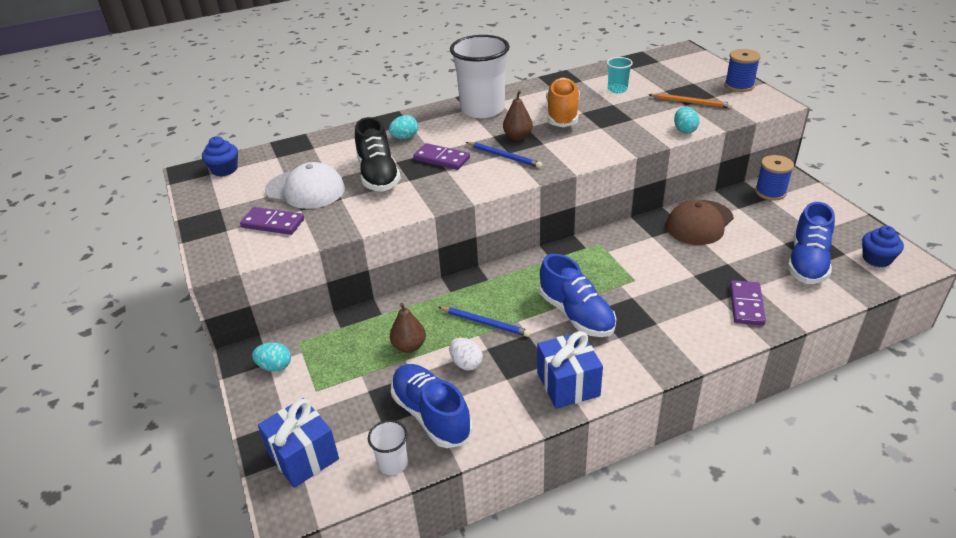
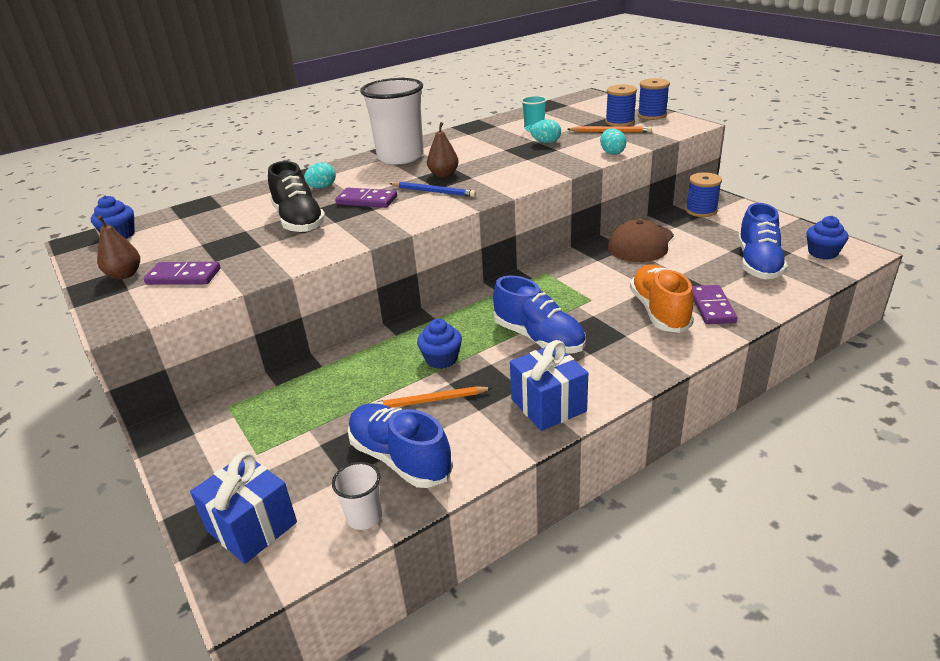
camera: 10 degrees left, 5 degrees down
turquoise egg [252,342,291,372] -> turquoise egg moved to [530,119,561,143]
white cap [265,162,345,209] -> none
brown pear [390,303,426,353] -> brown pear moved to [97,216,140,279]
blue pencil [438,307,531,337] -> blue cupcake [417,319,462,369]
white egg [449,338,483,371] -> orange pencil [371,386,492,408]
orange shoe [546,77,580,127] -> orange shoe moved to [630,264,694,333]
none -> blue spool [605,85,637,126]

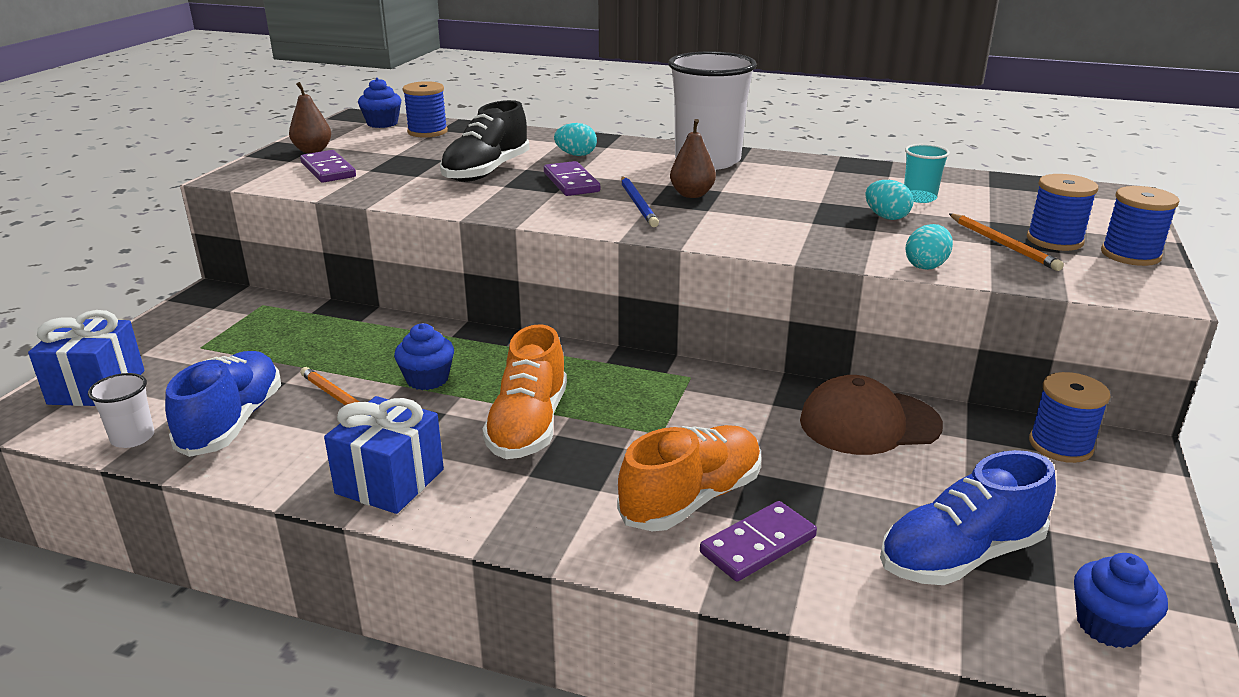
camera: 50 degrees right, 5 degrees down
blue shoe [493,276,586,354] -> orange shoe [482,324,567,459]
none -> blue spool [403,81,448,138]

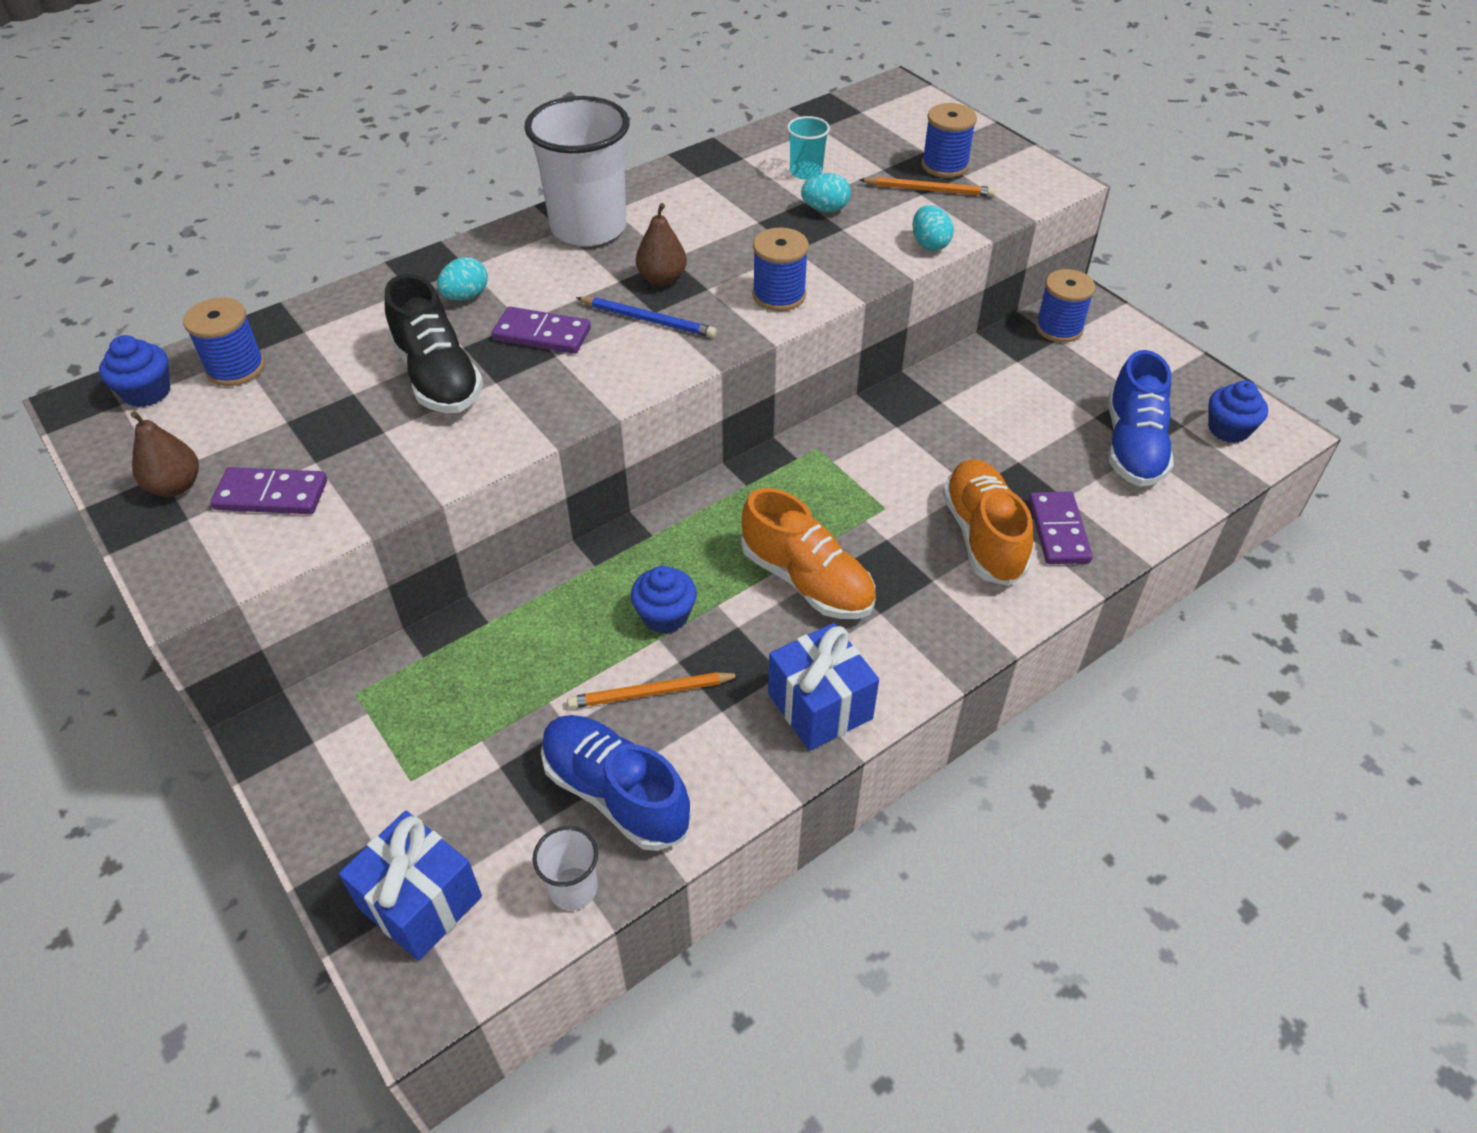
camera: 55 degrees left, 20 degrees up
brown cap [800,375,943,455] -> none
blue spool [1101,186,1179,266] -> blue spool moved to [752,227,809,311]

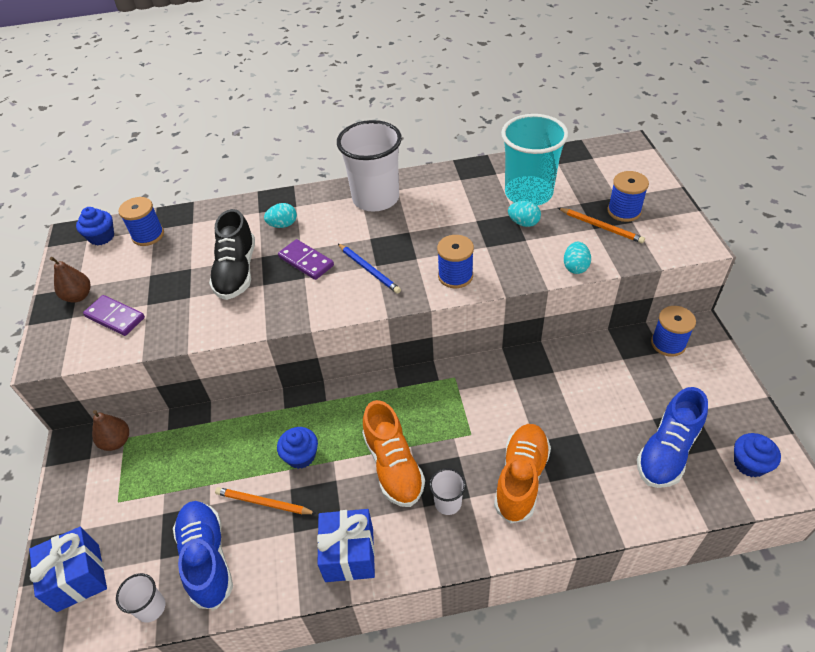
camera: 30 degrees right, 0 degrees up
brown pear [636,203,687,286] -> brown pear moved to [92,410,129,451]
turquoise cup [787,116,830,180] -> turquoise cup [501,114,569,206], size x2.20
purple domino [1029,491,1093,564] -> none
none -> white cup [430,468,466,515]

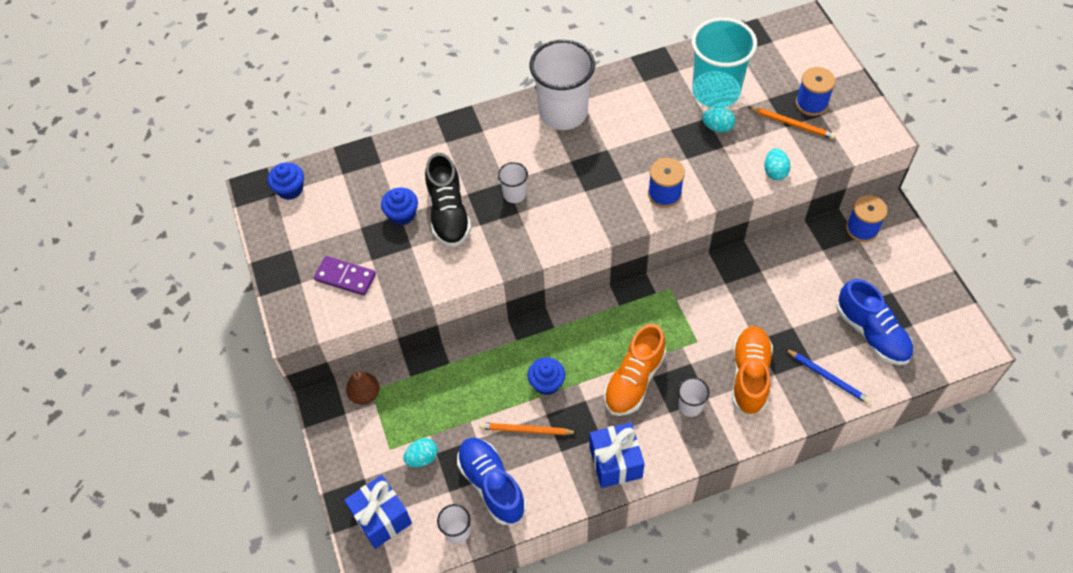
camera: 10 degrees left, 10 degrees up
brown pear [50,257,91,303] -> none
blue spool [118,197,164,246] -> none
turquoise egg [264,203,297,228] -> turquoise egg moved to [403,438,438,467]
purple domino [278,239,334,280] -> white cup [498,162,528,203]
blue pencil [338,244,401,294] -> blue pencil moved to [785,349,871,404]
orange shoe [362,400,425,507] -> orange shoe turned 60 degrees clockwise [604,324,666,416]
blue shoe [637,387,708,488] -> blue shoe turned 60 degrees counterclockwise [836,279,914,365]
blue cupcake [734,433,781,477] -> blue cupcake moved to [381,188,418,225]

